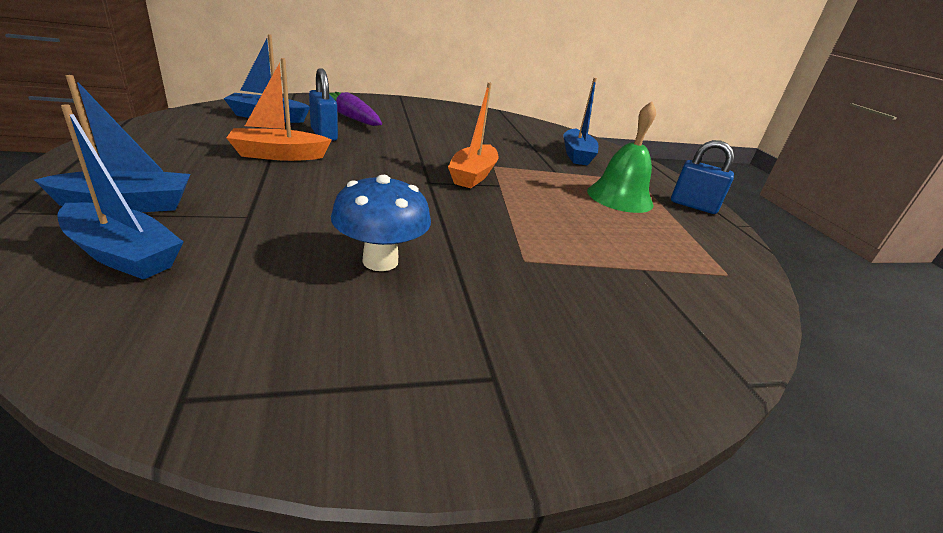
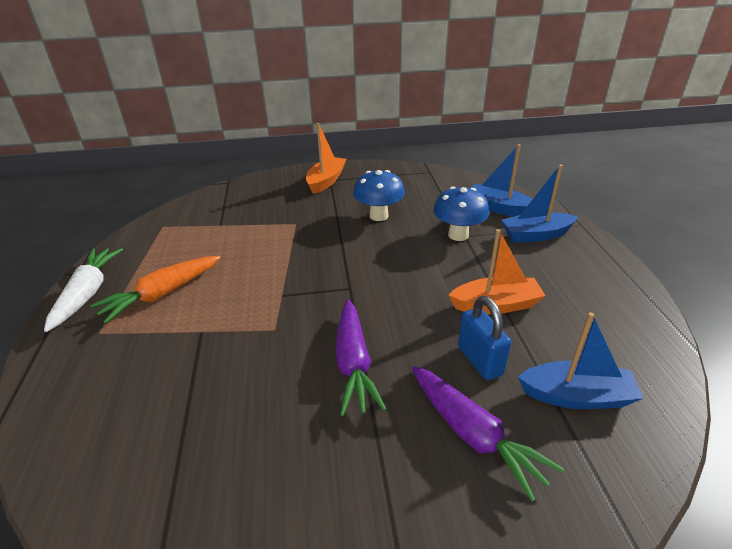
camera: 170 degrees left, 5 degrees up
orange boat [448,82,498,188] -> orange boat moved to [306,123,346,194]
blue boat [563,78,598,166] -> none
green bell [587,101,656,213] -> orange carrot [90,256,220,324]
blue padlock [671,140,734,214] -> white carrot [44,248,123,332]
none -> purple carrot [335,299,386,416]
none -> blue mushroom [433,187,489,241]

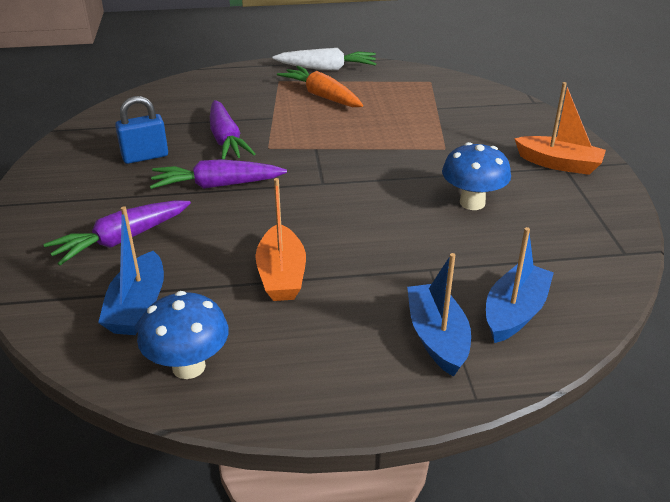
camera: 90 degrees right, 0 degrees up
blue mushroom [433,187,489,241] -> blue mushroom moved to [137,291,229,379]
blue padlock [458,296,511,380] -> blue padlock moved to [115,96,168,164]
none -> purple carrot [210,100,256,160]

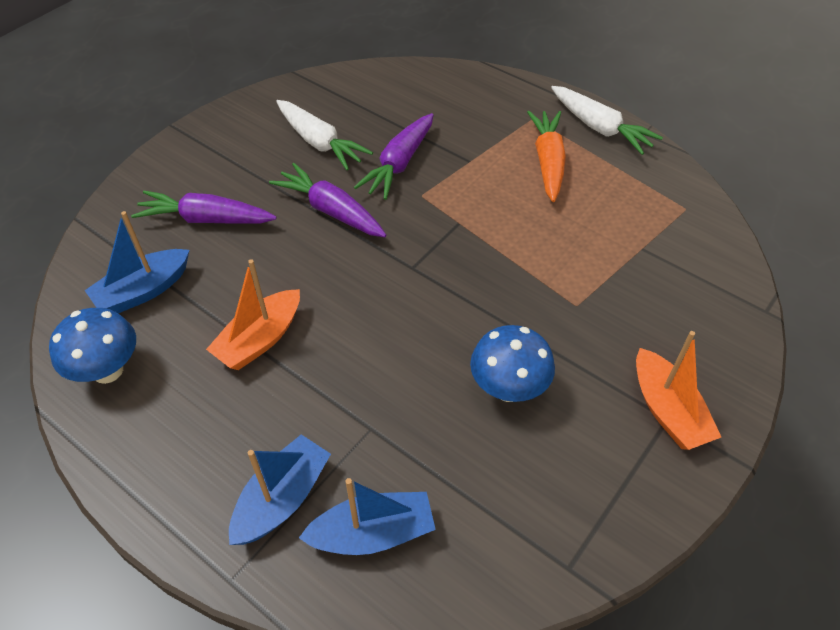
camera: 45 degrees right, 15 degrees up
blue padlock [115,96,168,164] -> white carrot [276,100,373,170]

